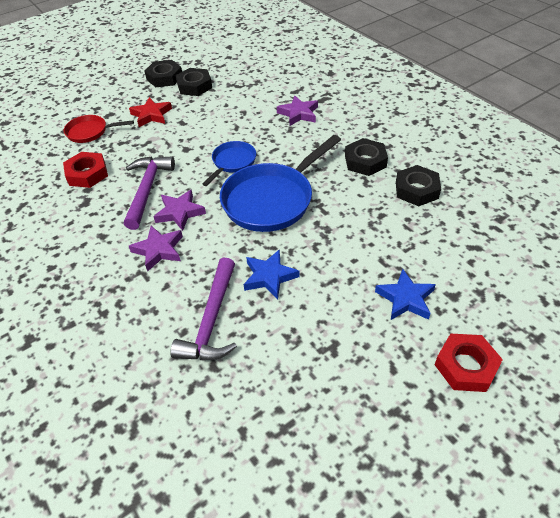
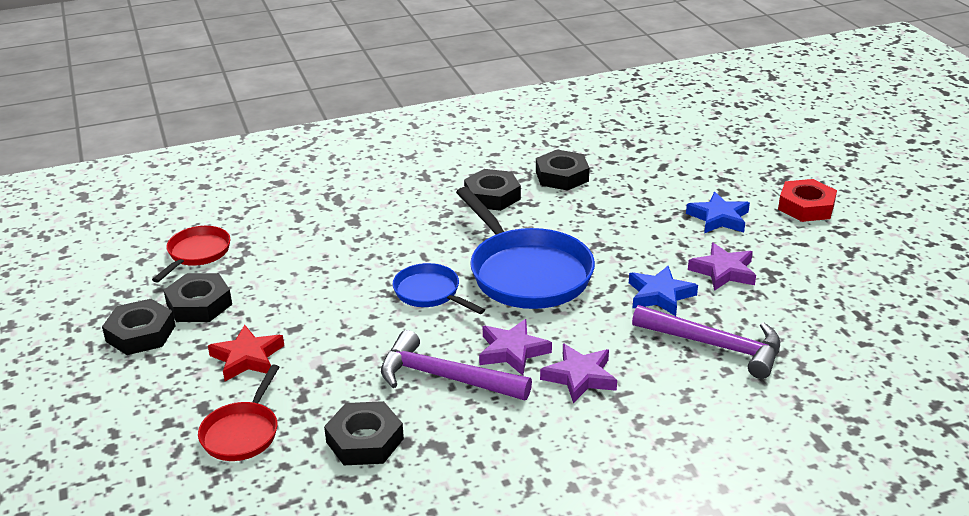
camera: 75 degrees left, 15 degrees down
red nut [63,152,108,188] -> black nut [324,401,404,465]
purple star [277,95,318,126] -> purple star moved to [688,243,756,291]
none -> red pan [152,226,230,282]

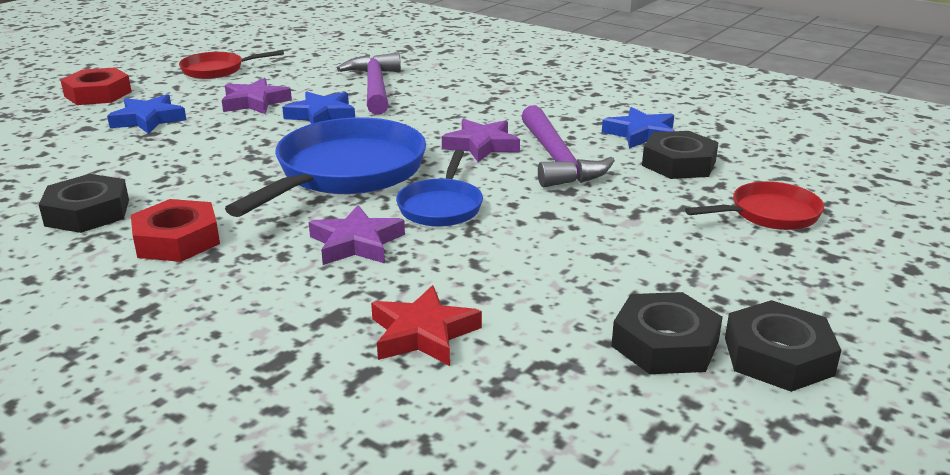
camera: 125 degrees left, 5 degrees down
red pan [152,226,230,282] -> red pan moved to [179,50,284,79]
red star [208,325,284,381] -> red star moved to [371,285,482,366]
black nut [464,169,521,211] -> red nut [131,199,220,262]
purple star [540,344,617,403] -> purple star moved to [309,205,405,265]
none -> blue star [602,107,675,149]

